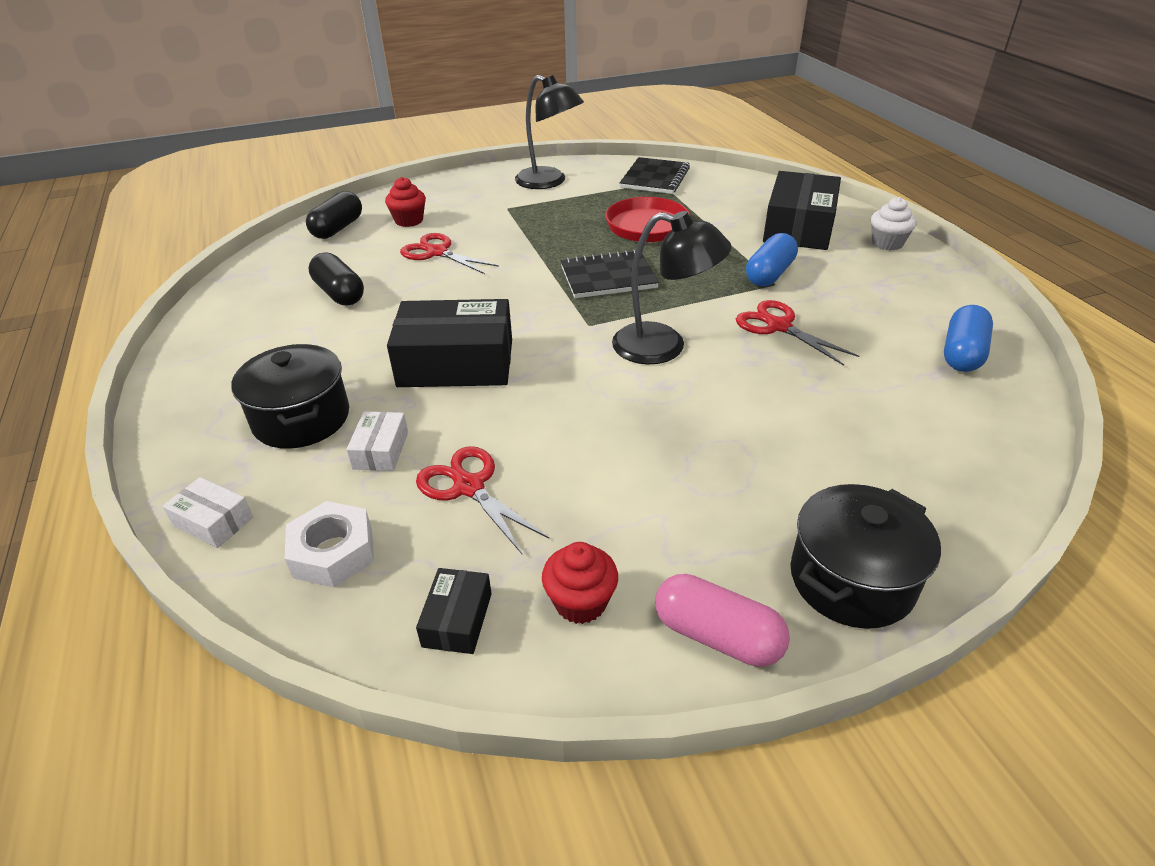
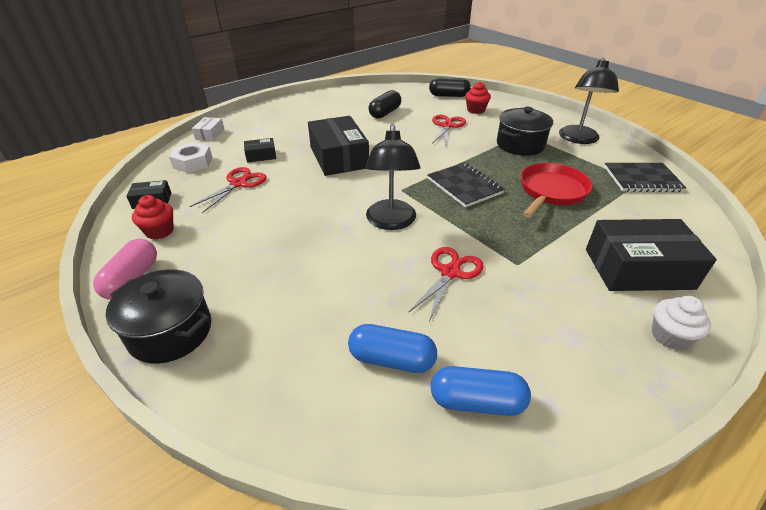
camera: 70 degrees right, 0 degrees up
black pot [231,344,349,449] -> black pot moved to [497,107,553,156]
white box [346,411,408,471] -> black box [244,138,276,163]
blue capsule [746,233,798,287] -> blue capsule moved to [348,324,437,373]

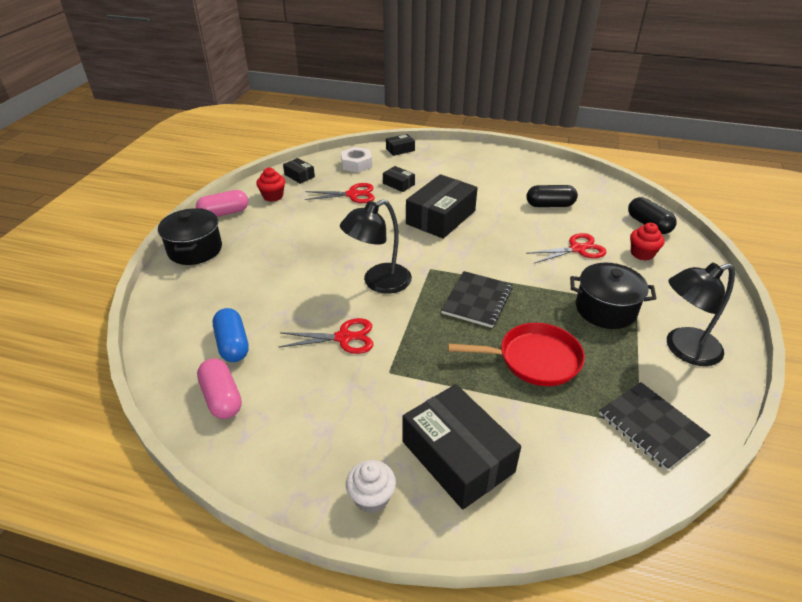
camera: 55 degrees right, 0 degrees up
white box [192,117,225,141] -> black box [386,134,415,156]
blue capsule [431,366,531,416] -> pink capsule [197,358,242,419]

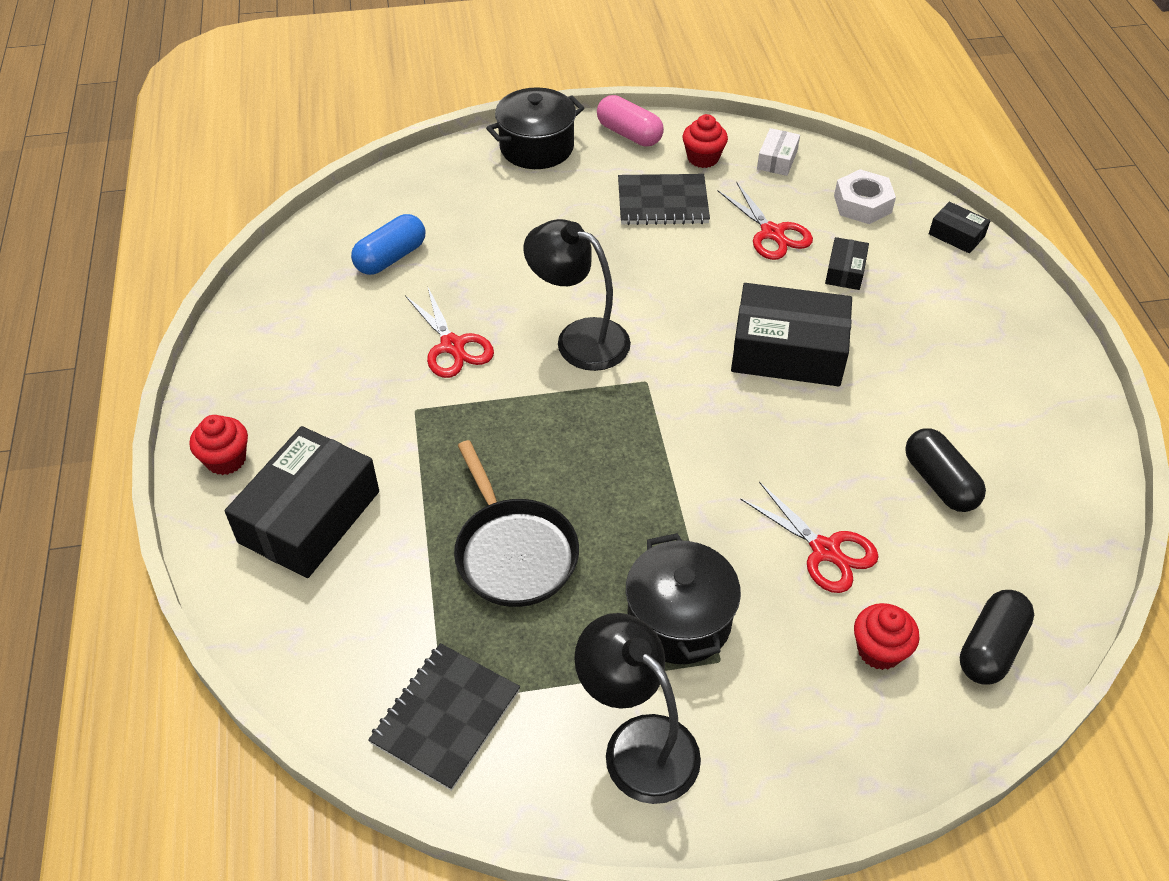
camera: 65 degrees right, 10 degrees up
pink capsule [197,358,242,419] -> none
black box [283,158,315,184] -> white box [757,128,800,176]
white cupcake [346,460,396,513] -> red cupcake [190,415,248,475]
black notebook [441,271,512,328] -> black notebook moved to [618,174,710,225]
red pan [448,323,585,386] -> black pan [454,440,579,607]

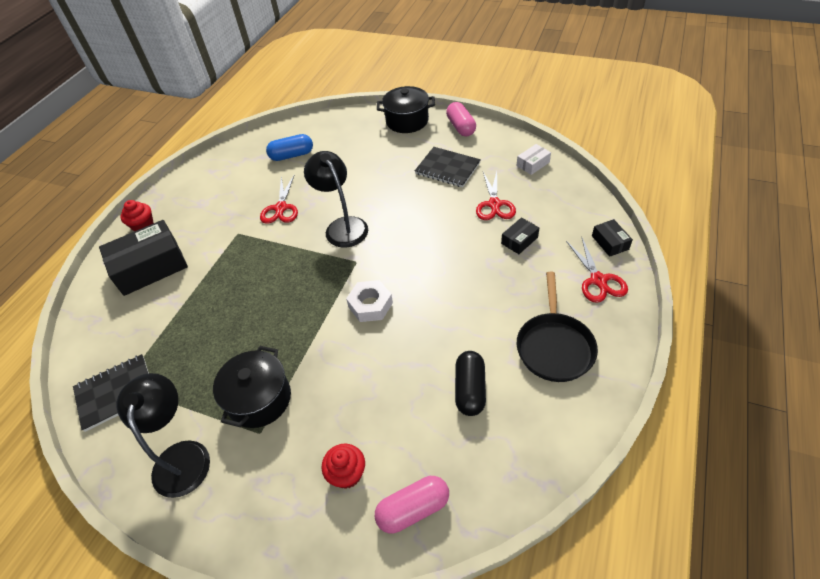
camera: 35 degrees right, 0 degrees up
black pan [454,440,579,607] -> black pan moved to [517,272,598,382]
red cupcake [682,114,728,168] -> none
black box [731,283,852,386] -> none
red scissors [740,481,879,593] -> red scissors moved to [566,238,628,303]
white nut [834,169,896,224] -> white nut moved to [346,280,393,322]
black capsule [960,590,1034,685] -> pink capsule [375,476,449,534]

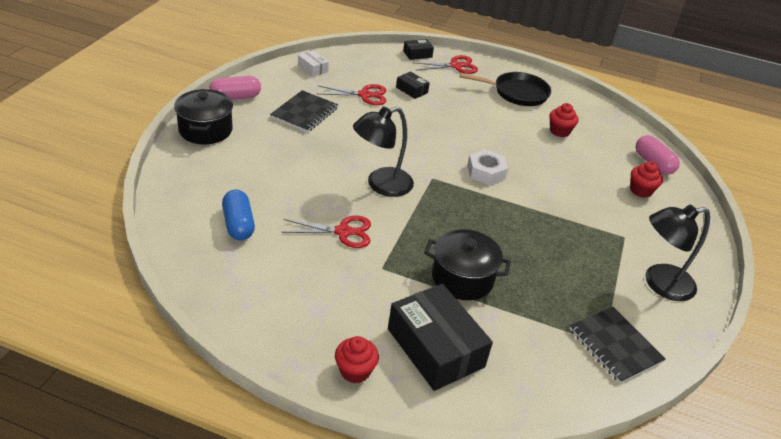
camera: 100 degrees left, 10 degrees down
black pot [213,346,291,428] -> black pot moved to [424,229,511,300]
black capsule [455,351,486,416] -> red cupcake [549,103,578,137]

